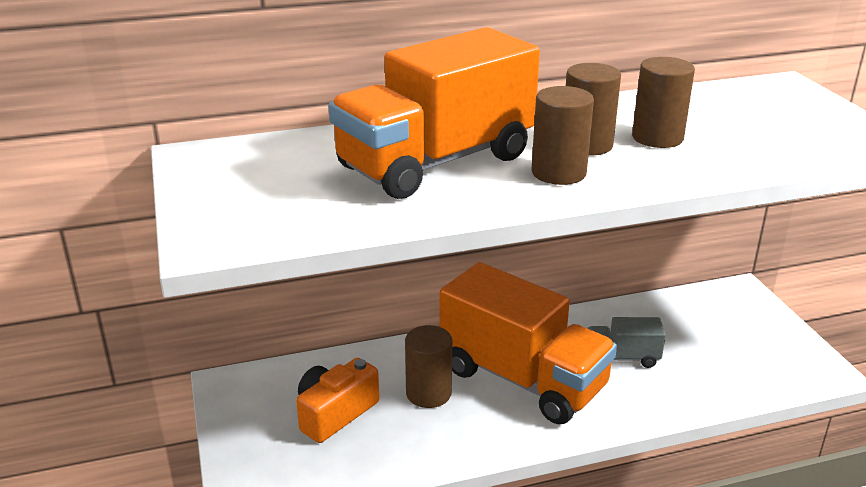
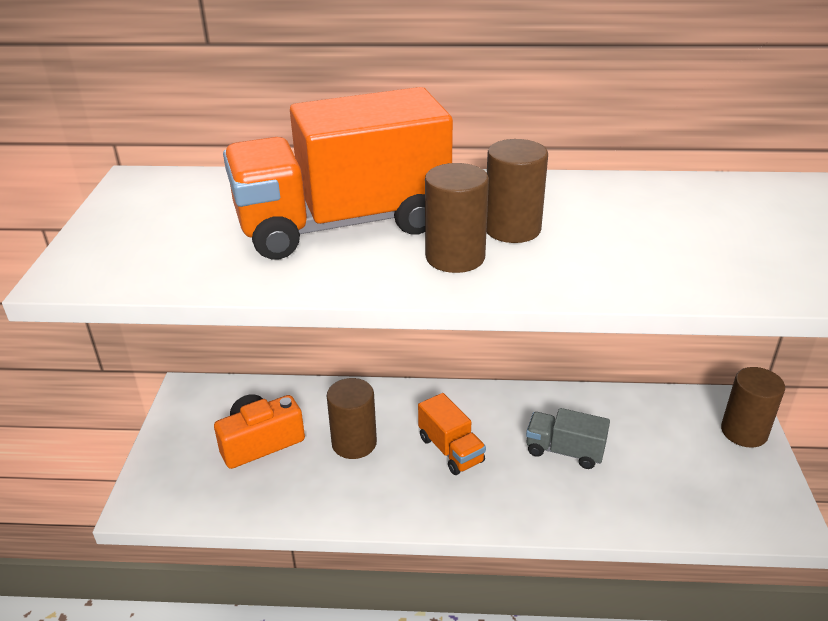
camera: 20 degrees right, 5 degrees up
orange truck [439,262,617,424] -> orange truck [418,393,486,475], size x0.45
brown cylinder [632,57,695,148] -> brown cylinder moved to [721,367,785,448]

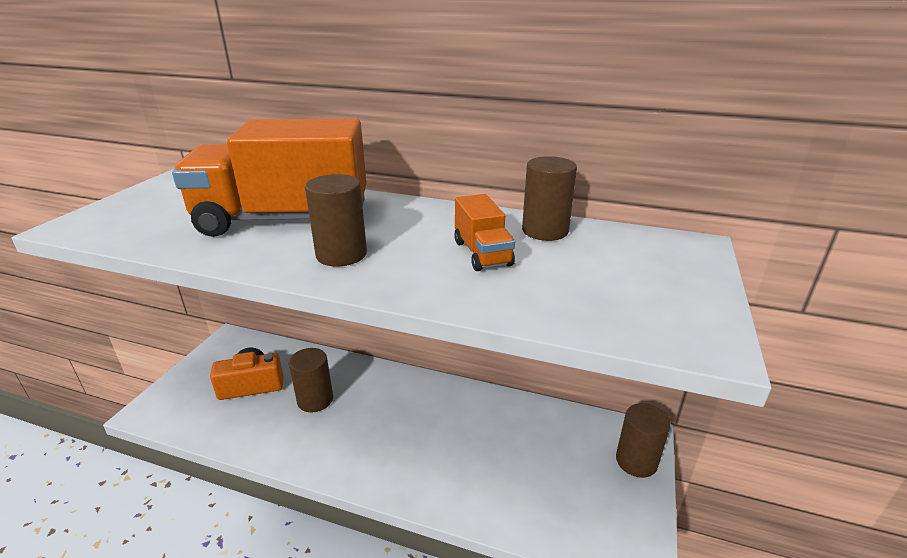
camera: 15 degrees right, 5 degrees down
orange truck [418,393,486,475] -> orange truck moved to [454,194,515,271]
brown cylinder [486,139,548,243] -> brown cylinder moved to [522,156,577,241]
grey truck [526,408,610,469] -> none

